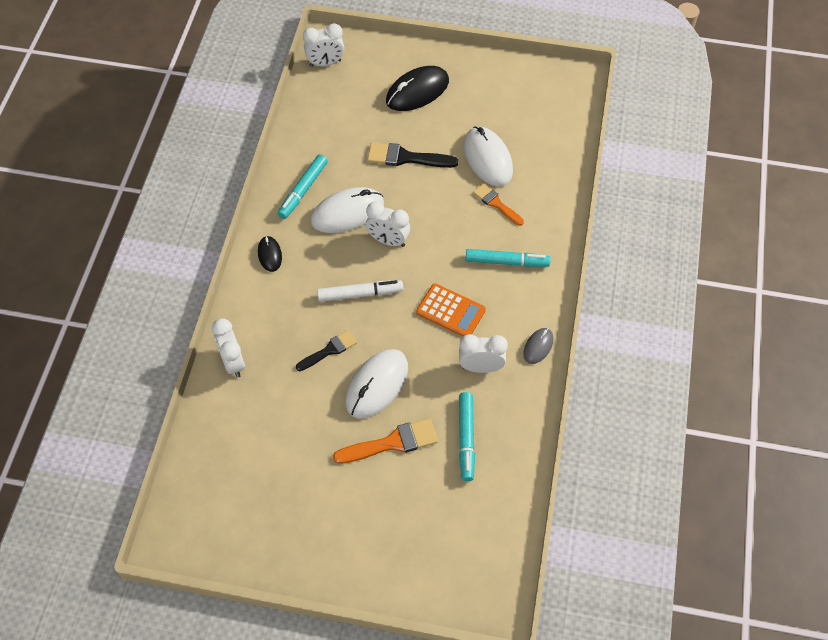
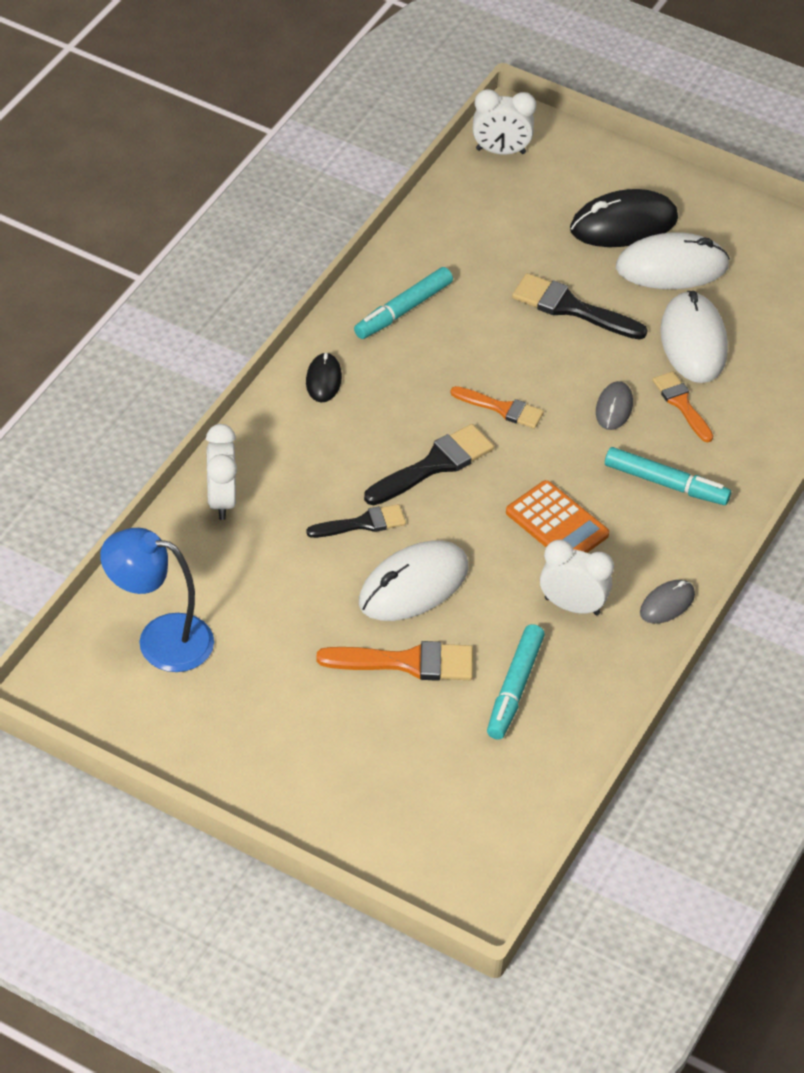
camera: 15 degrees right, 10 degrees down
white mouse [311,187,384,233] -> white mouse moved to [616,233,730,289]
white marker [317,280,403,302] -> black brush [364,424,494,505]
white clock [366,201,410,247] -> orange brush [450,386,544,429]
none -> blue lamp [100,528,214,672]
none -> grey mouse [596,381,633,430]

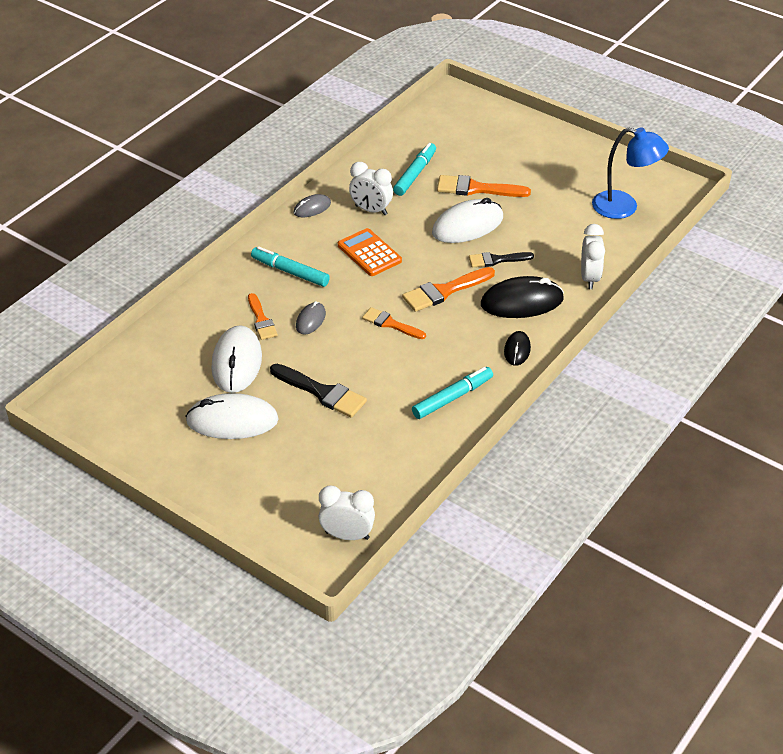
camera: 170 degrees left, 5 degrees down
black brush [364,424,494,505] -> orange brush [402,267,495,312]
black mouse [570,189,678,247] -> black mouse moved to [481,276,564,318]

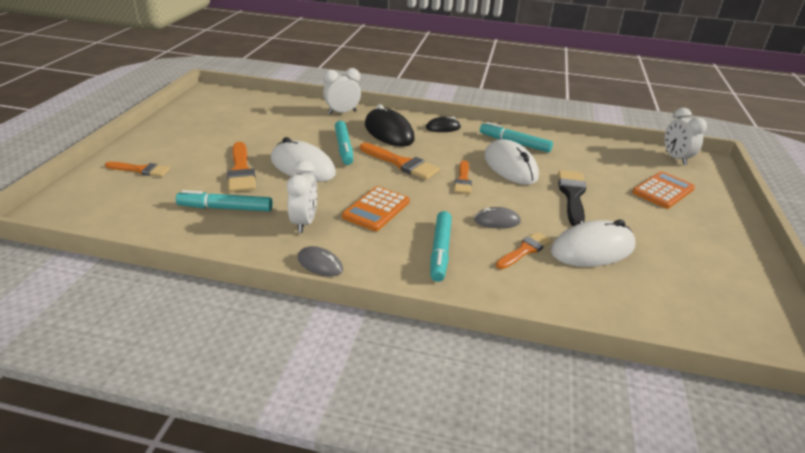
camera: 115 degrees left, 10 degrees down
white mouse [185,393,279,439] -> white mouse moved to [484,139,539,185]
black brush [469,252,534,268] -> turquoise marker [335,121,353,165]
blue lamp [592,127,669,219] -> none
none -> orange brush [105,162,170,177]
none -> orange calculator [632,171,695,209]

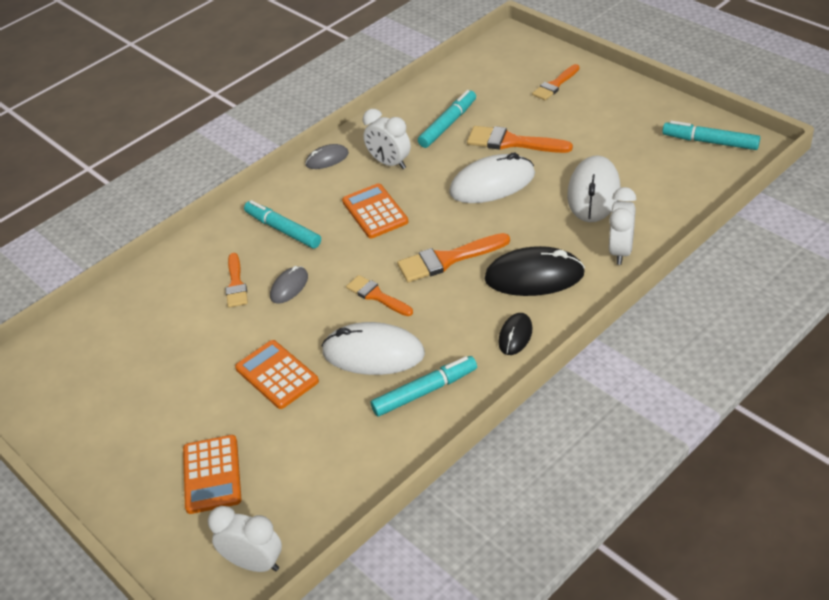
camera: 130 degrees right, 10 degrees up
turquoise marker [335,121,353,165] -> turquoise marker moved to [662,121,760,150]
white mouse [551,220,635,267] -> white mouse moved to [567,155,620,222]
black brush [558,170,587,226] -> orange calculator [235,340,319,409]

